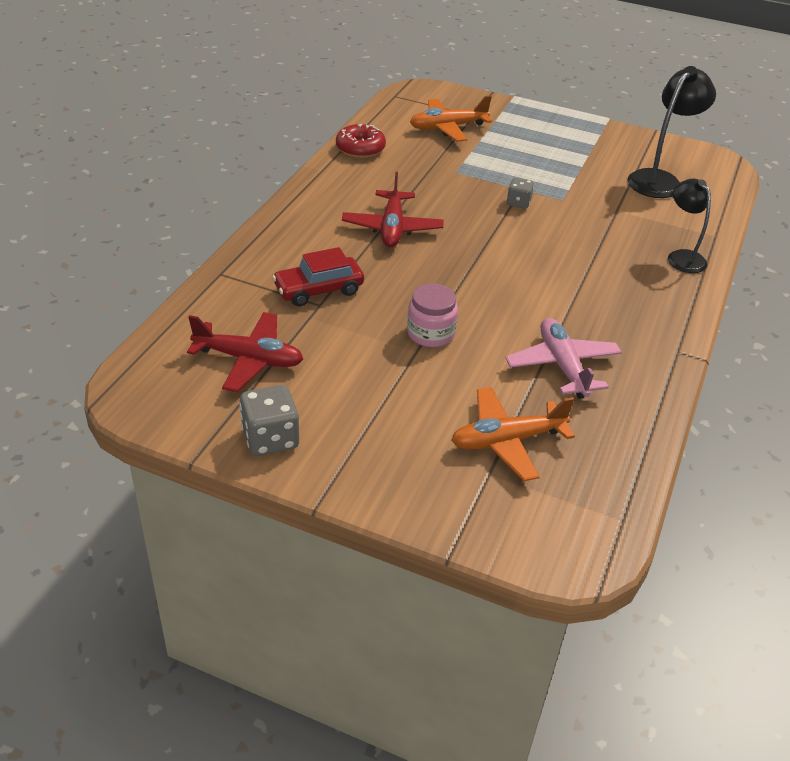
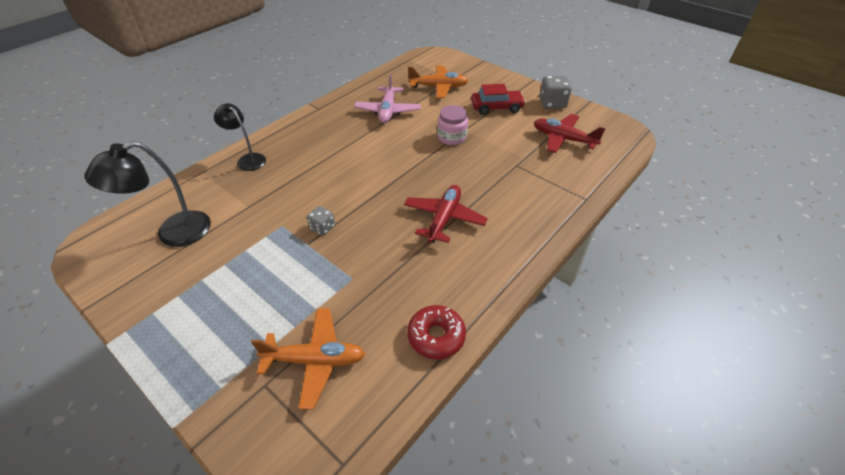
camera: 160 degrees left, 5 degrees up
red car [272,247,364,306] -> red car moved to [471,84,526,115]
black lamp [668,178,711,273] -> black lamp turned 135 degrees clockwise [214,103,266,171]

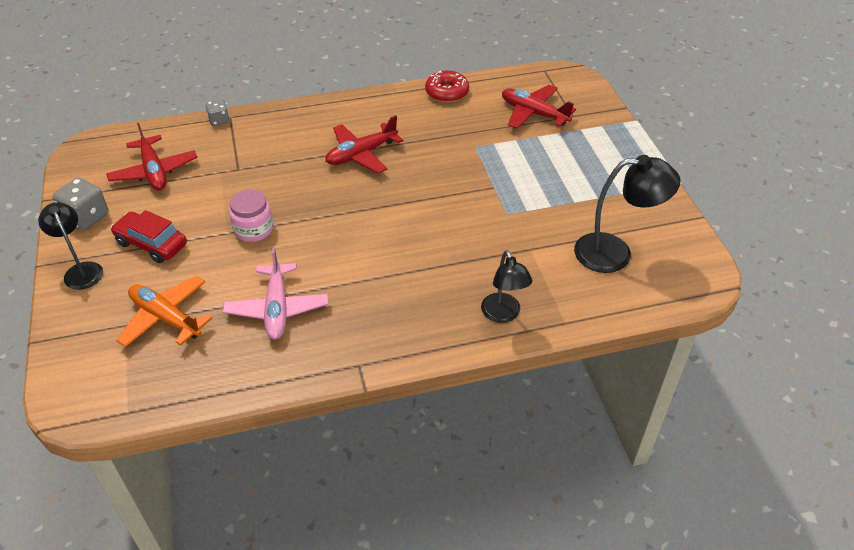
camera: 145 degrees left, 0 degrees up
orange plane [251,308,365,409] -> red plane [502,84,576,129]
grey dice [307,206,335,236] -> grey dice moved to [205,99,230,126]
pink plane [354,74,421,124] -> pink plane turned 135 degrees clockwise [223,247,328,340]
none -> black lamp [38,202,103,290]

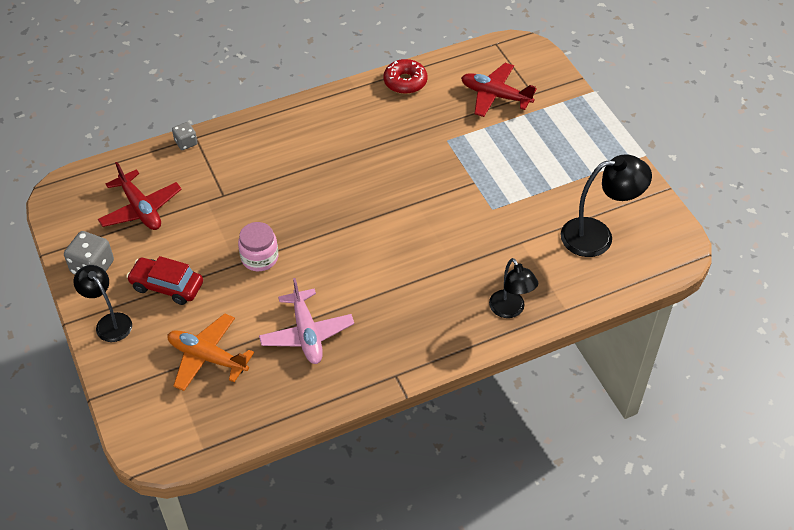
camera: 10 degrees left, 5 degrees up
red plane [325,115,403,174] -> none

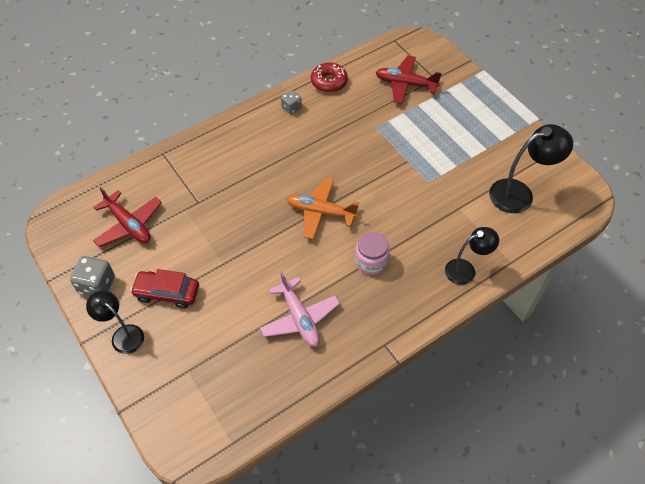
camera: 10 degrees left, 5 degrees up
orange plane [167,313,254,391] -> orange plane moved to [287,177,359,239]
grey dice [172,122,198,150] -> grey dice moved to [281,90,302,114]
pink jar [238,222,278,271] -> pink jar moved to [355,232,390,275]
black lamp [489,258,538,318] -> black lamp turned 75 degrees counterclockwise [445,227,499,285]

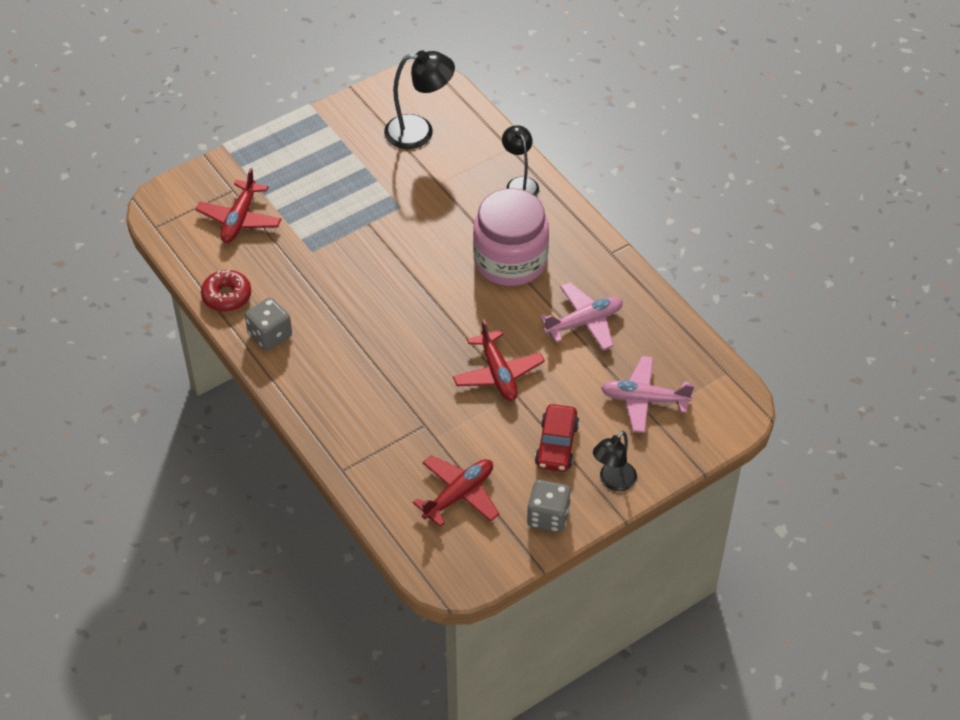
camera: 90 degrees left, 5 degrees down
grey dice [281,90,302,114] -> grey dice [245,298,292,351], size x1.65
orange plane [287,177,359,239] -> none
pink jar [355,232,390,275] -> pink jar [473,188,549,286], size x1.98
black lamp [489,124,573,213] -> black lamp turned 105 degrees clockwise [384,50,455,149]
none -> red plane [453,319,545,401]
none -> pink plane [601,356,694,433]

